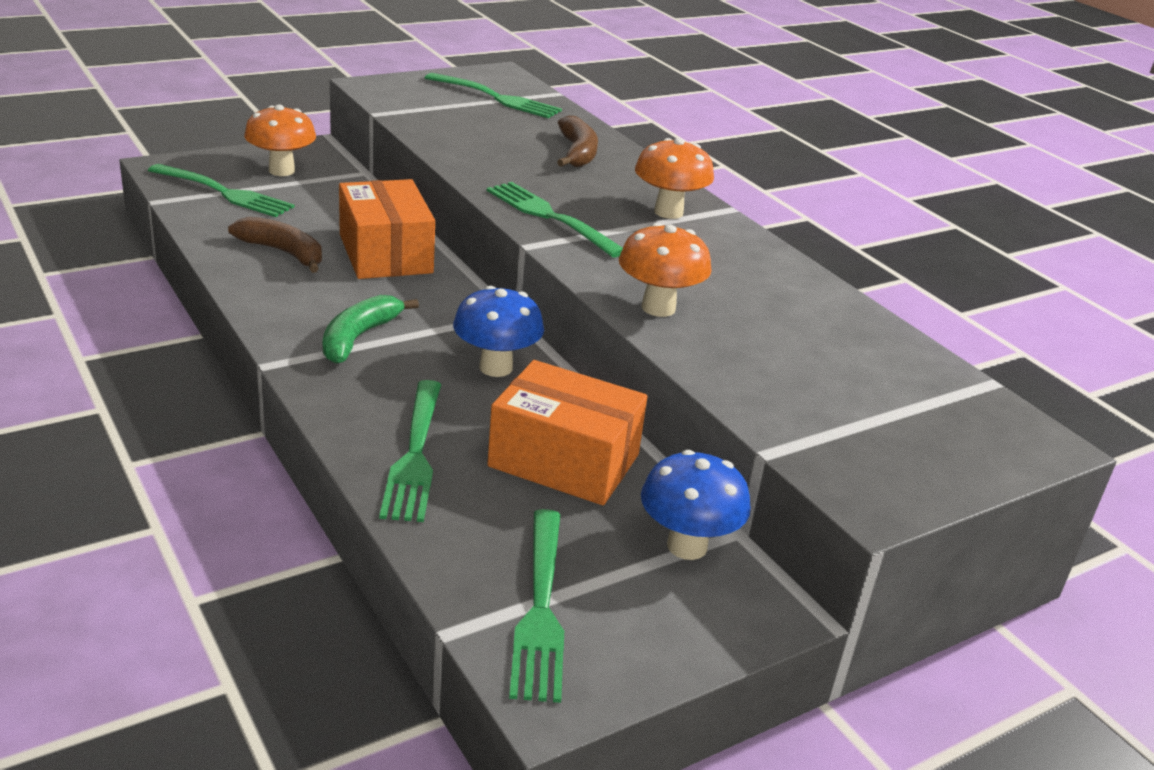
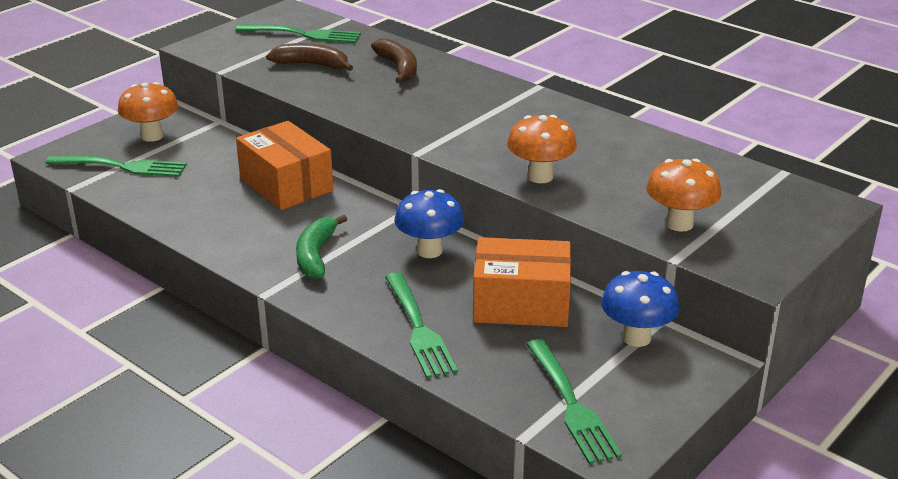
camera: 15 degrees left, 0 degrees up
brown banana [228,217,322,273] -> brown banana moved to [266,43,353,71]
green fork [487,182,623,257] -> none
orange mushroom [635,138,714,219] -> orange mushroom moved to [646,158,721,232]

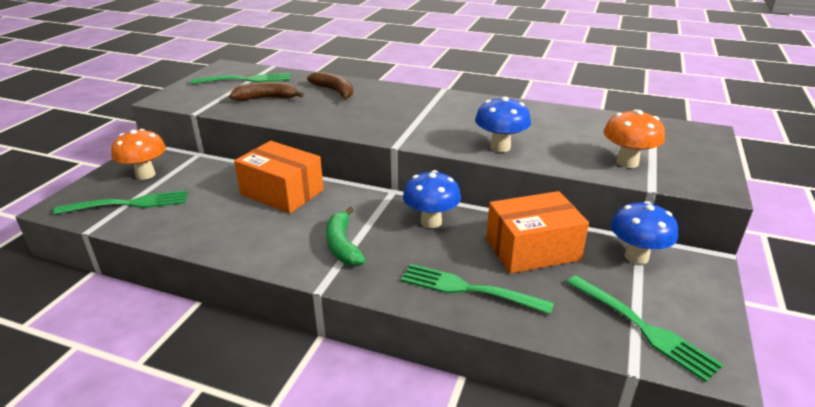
camera: 20 degrees left, 0 degrees up
green fork [385,272,458,378] -> green fork turned 150 degrees clockwise [401,264,554,314]
orange mushroom [507,115,577,183] -> blue mushroom [475,97,531,152]

